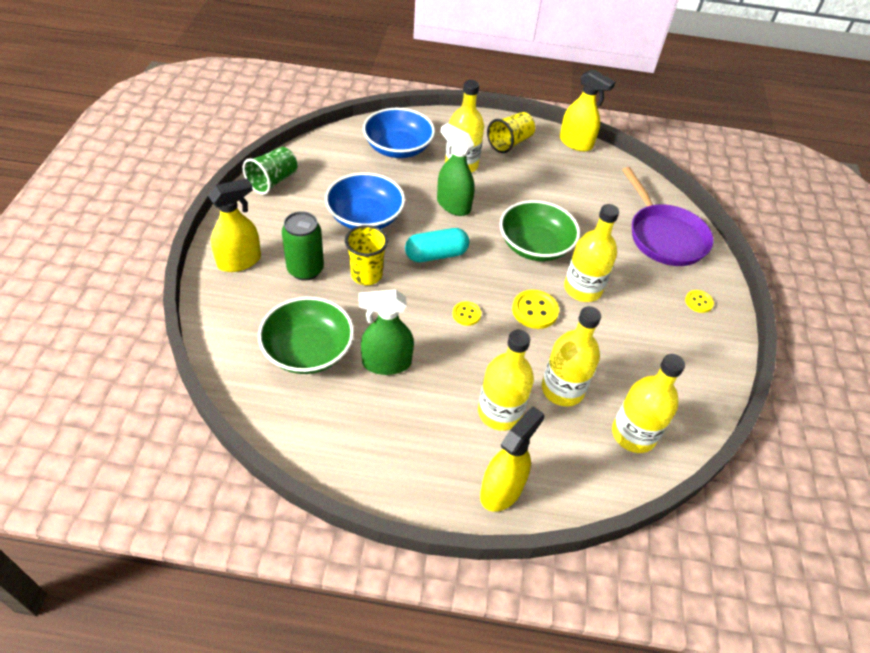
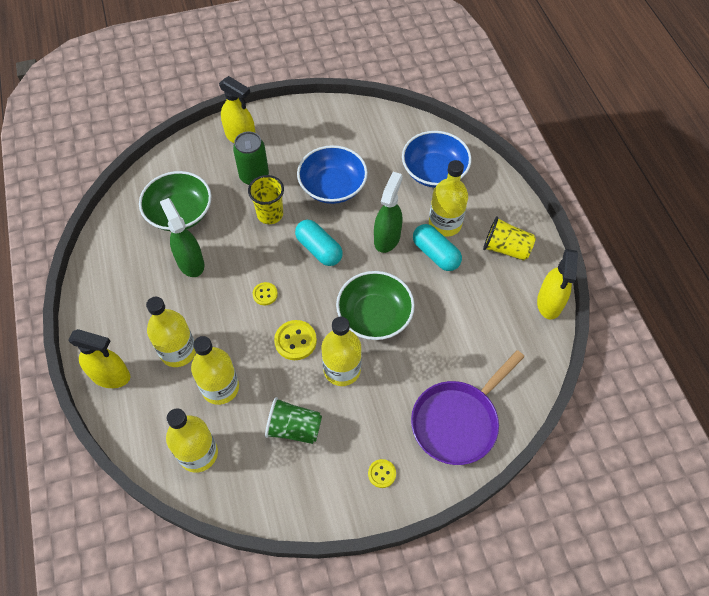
camera: 70 degrees right, 10 degrees up
green cup [243,147,298,195] -> green cup moved to [265,397,322,444]
none -> turquoise capsule [413,224,462,271]

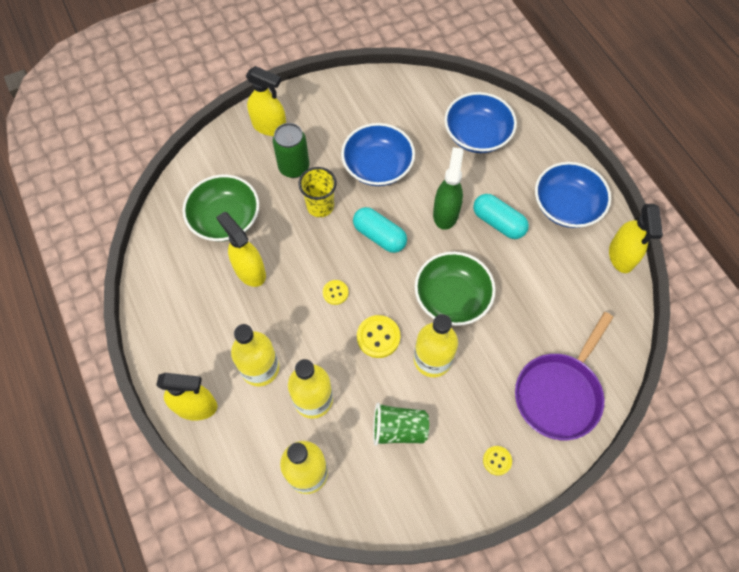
camera: 10 degrees left, 5 degrees up
green spray bottle [160,198,204,277] -> yellow spray bottle [216,212,266,287]
yellow bottle [429,160,468,237] -> none
yellow cup [483,216,536,261] -> blue bowl [535,162,611,228]

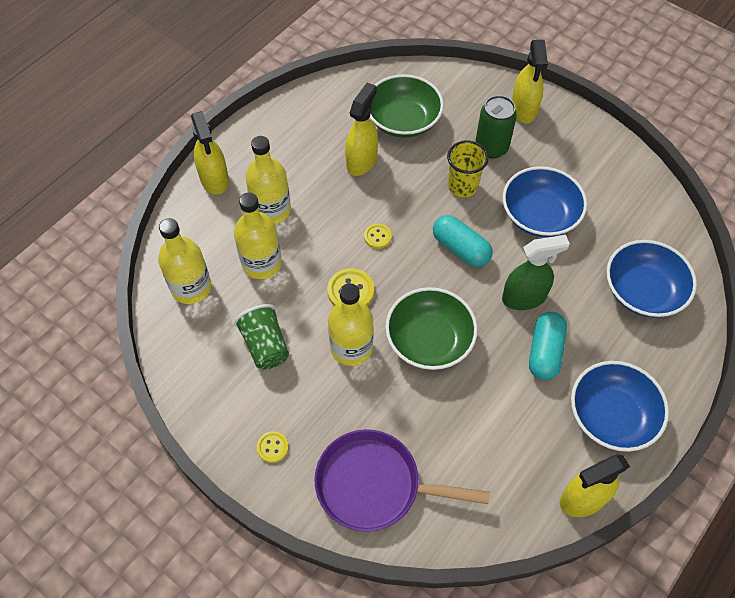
camera: 65 degrees right, 5 degrees down
turquoise capsule [353,207,407,253] -> turquoise capsule turned 60 degrees counterclockwise [433,215,493,267]

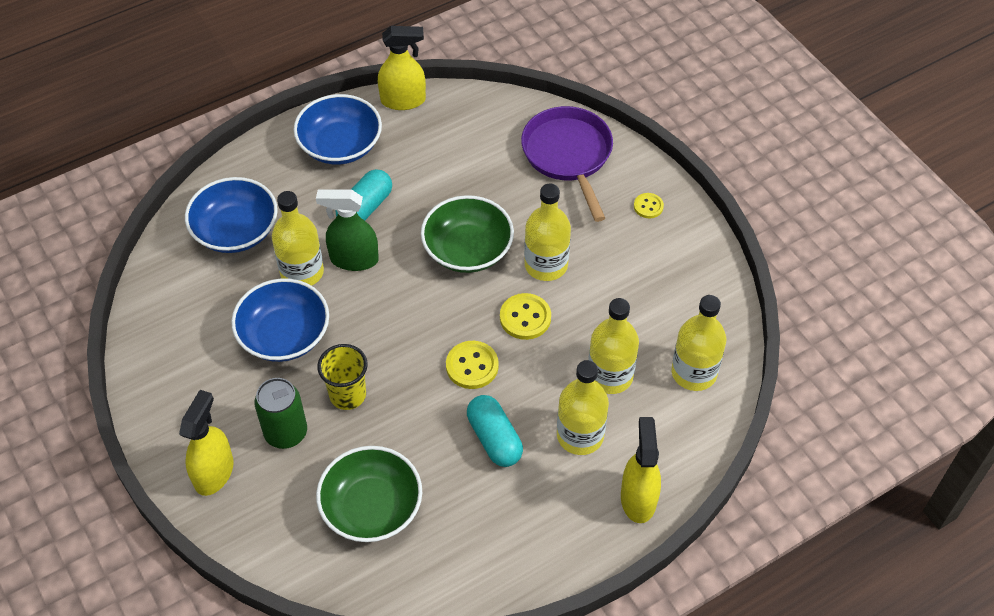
camera: 160 degrees left, 5 degrees down
green cup [234,304,289,370] -> none
purple pan [314,429,490,532] -> purple pan turned 135 degrees counterclockwise [521,106,613,222]
yellow spray bottle [345,83,378,176] -> none
yellow button [364,224,392,249] -> yellow button [446,341,499,389], size x1.64
turquoise capsule [433,215,493,267] -> turquoise capsule moved to [467,395,523,467]
none -> yellow bottle [272,191,324,286]

